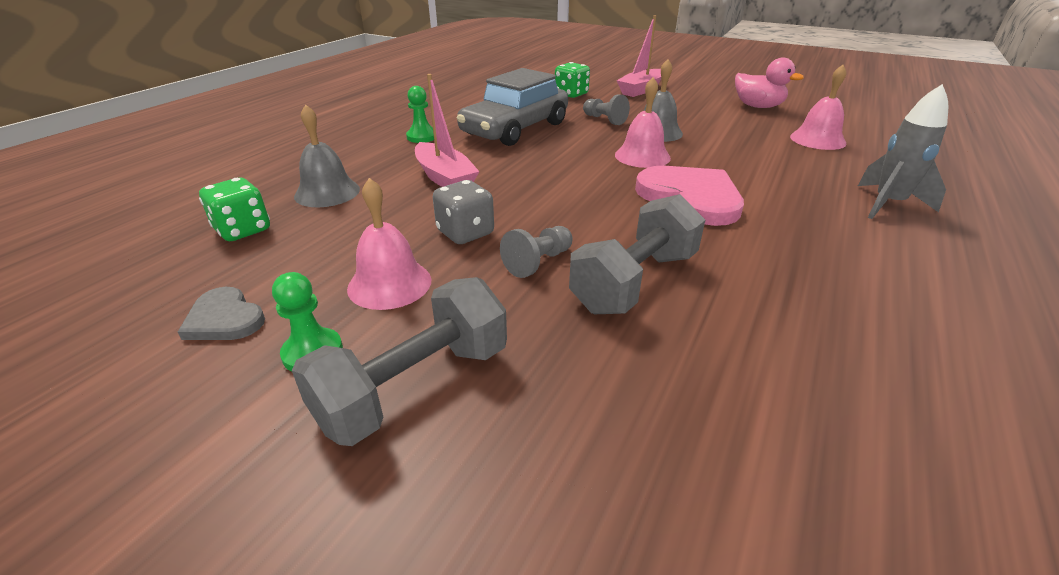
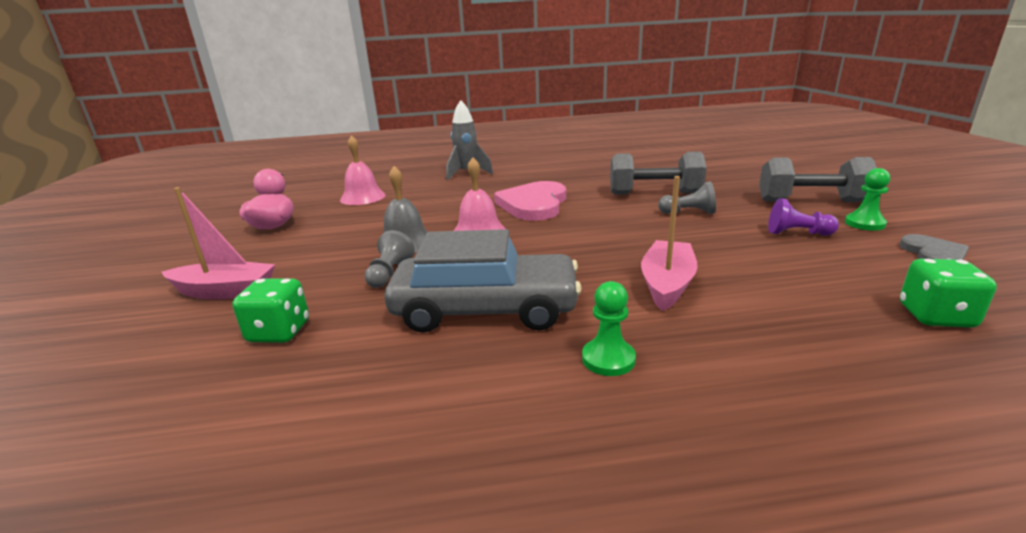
camera: 125 degrees left, 10 degrees down
grey bell [294,104,360,207] -> none
pink bell [347,178,431,310] -> purple pawn [768,198,839,236]
grey dice [433,180,494,244] -> none

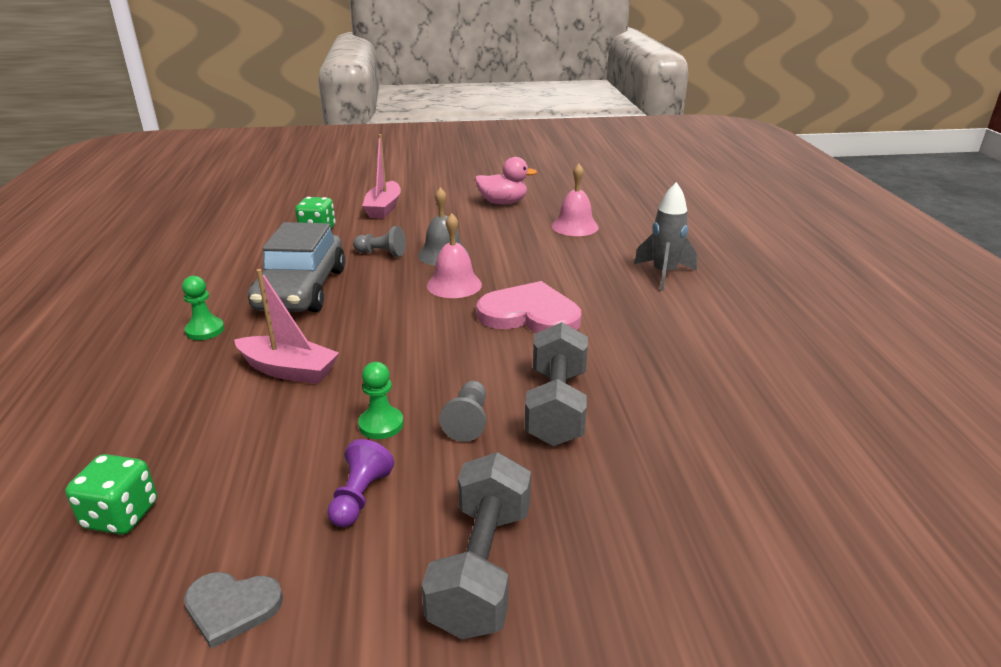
camera: 90 degrees right, 5 degrees up
green pawn [845,168,890,231] -> green pawn moved to [358,362,404,439]

